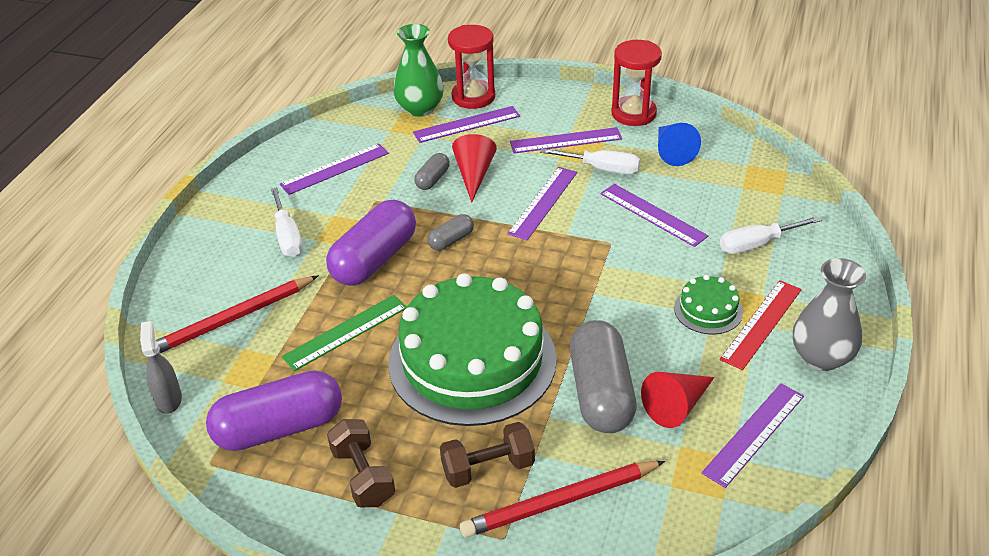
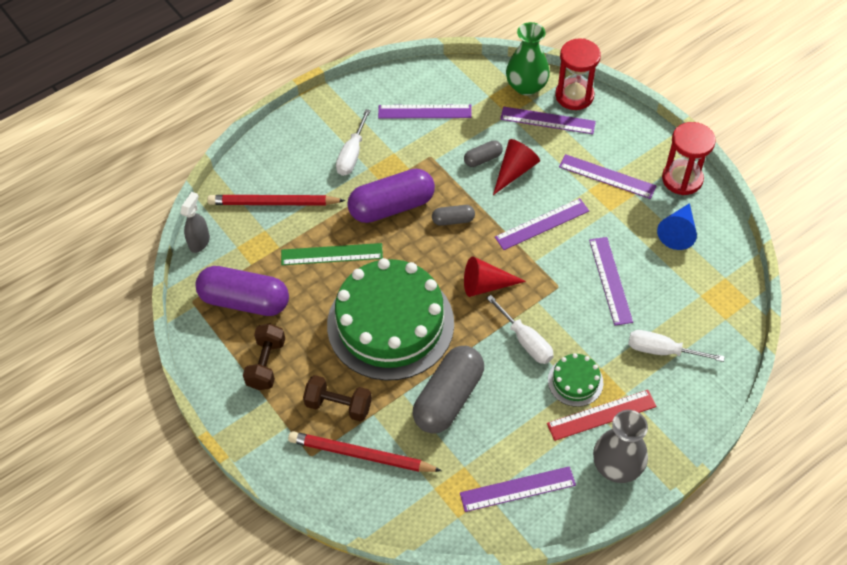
camera: 35 degrees right, 15 degrees up
white screwdriver [540,148,640,174] -> white screwdriver moved to [486,295,554,364]
red cone [641,372,714,428] -> red cone moved to [464,256,526,297]

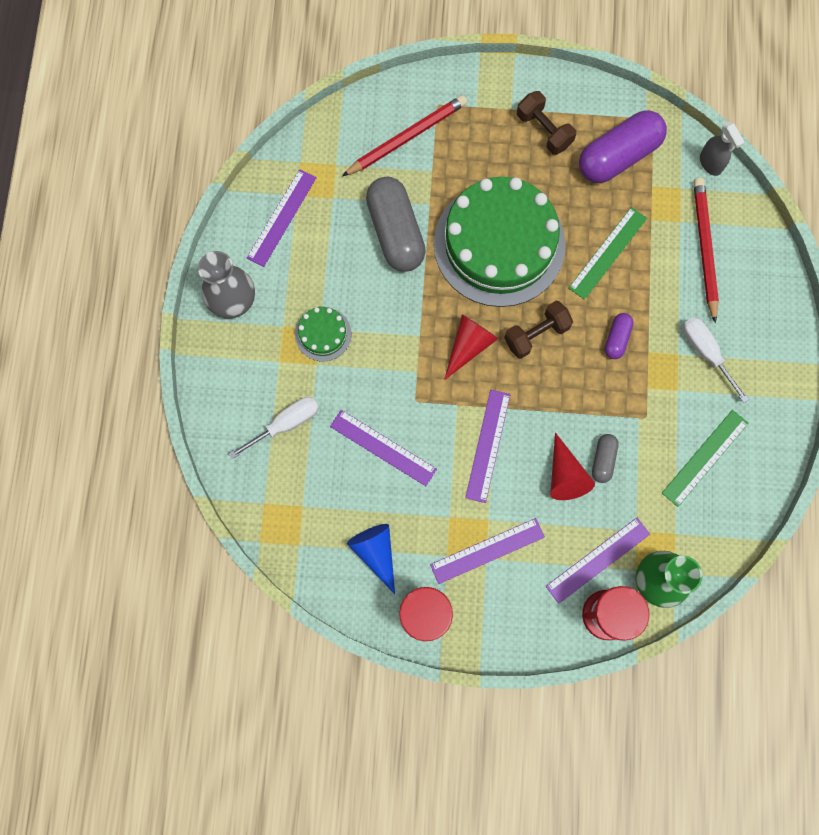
camera: 130 degrees right, 20 degrees up
red pencil [207,195,345,206] -> red pencil turned 45 degrees counterclockwise [693,178,719,323]
brown dumbbell [303,375,372,422] -> brown dumbbell moved to [504,301,573,359]
purple capsule [347,169,435,223] -> purple capsule [605,313,634,359], size x0.48
purple ruler [378,105,472,118] -> green ruler [662,410,749,507]
grey capsule [432,205,475,226] -> none
white screwdriver [486,295,554,364] -> none
red ruler [547,390,657,441] -> none

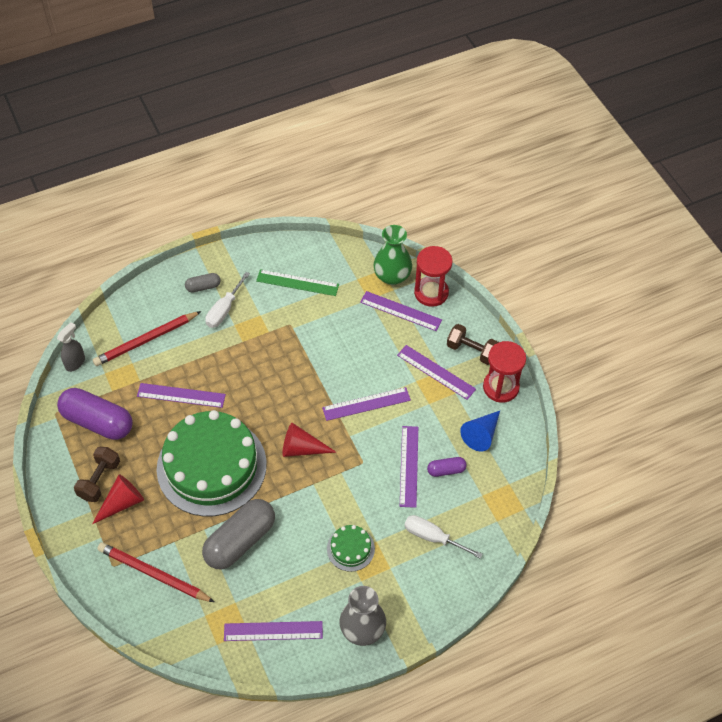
camera: 120 degrees left, 20 degrees down
brown dumbbell [504,301,573,359] -> brown dumbbell moved to [447,324,499,365]
red cone [550,433,595,500] -> red cone moved to [92,474,144,524]
green ruler [569,207,647,300] -> purple ruler [137,383,226,408]
grey capsule [592,434,619,483] -> grey capsule moved to [185,273,221,292]
purple capsule [605,313,634,359] -> purple capsule moved to [427,457,467,477]

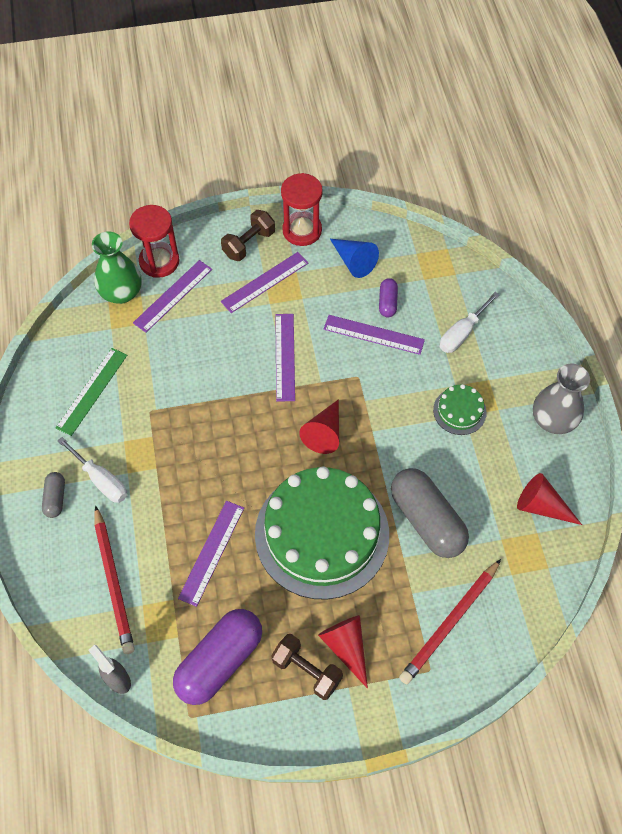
camera: 75 degrees left, 5 degrees up
purple ruler [224,621,323,641] -> red cone [517,473,582,525]

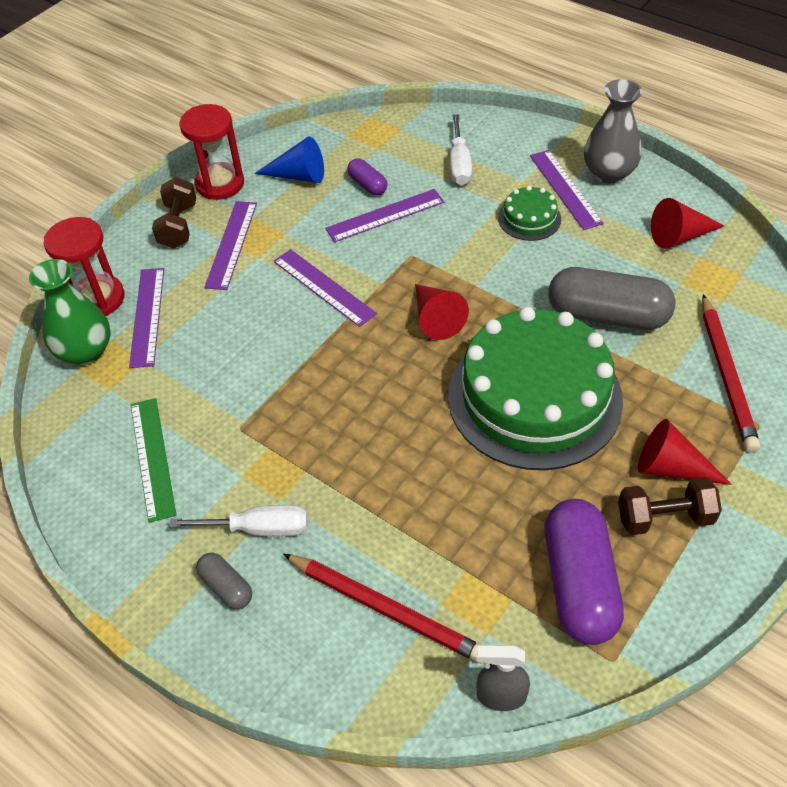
camera: 40 degrees left, 10 degrees down
purple ruler [178,501,244,607] -> purple ruler moved to [530,150,604,230]

